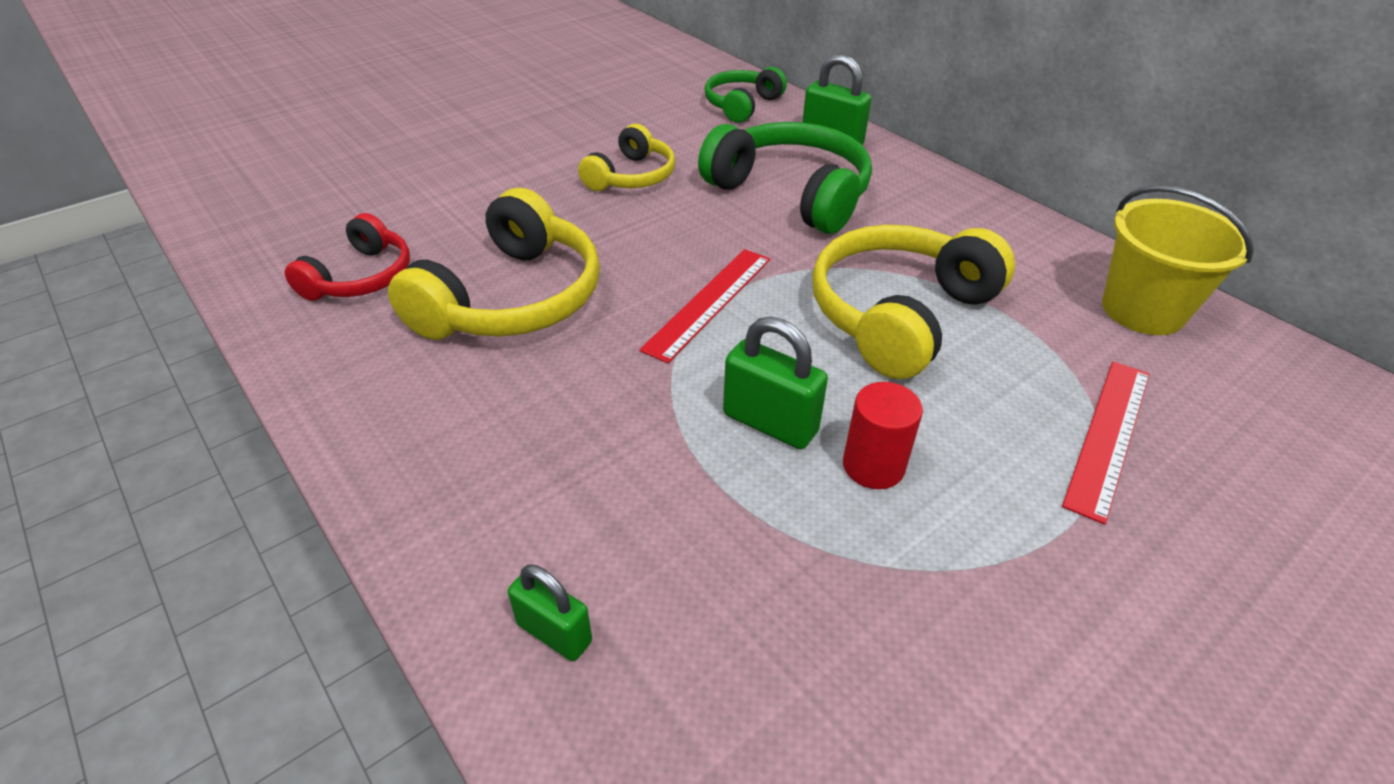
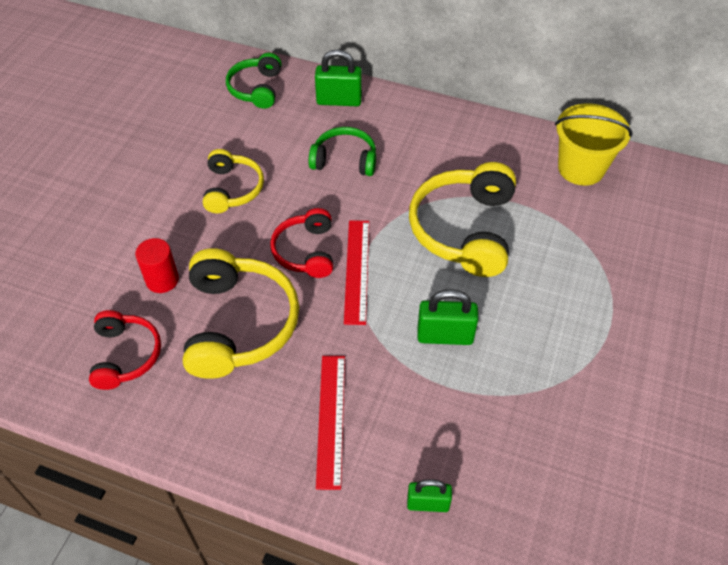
camera: 30 degrees left, 10 degrees up
green headphones [698,122,872,234] -> green headphones [308,127,376,176], size x0.59
red cylinder [843,382,923,489] -> red cylinder moved to [135,238,179,293]
red ruler [1062,361,1150,525] -> red ruler moved to [316,356,345,490]
none -> red headphones [270,208,333,278]

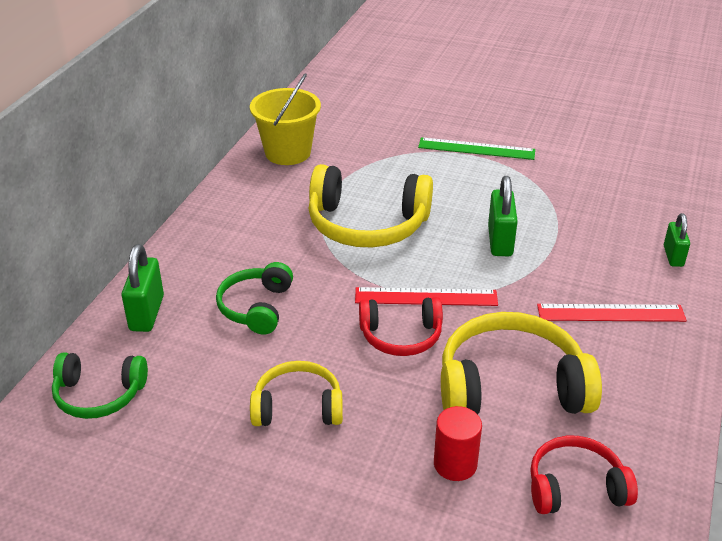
camera: 90 degrees left, 15 degrees down
none -> green ruler [418,137,535,160]

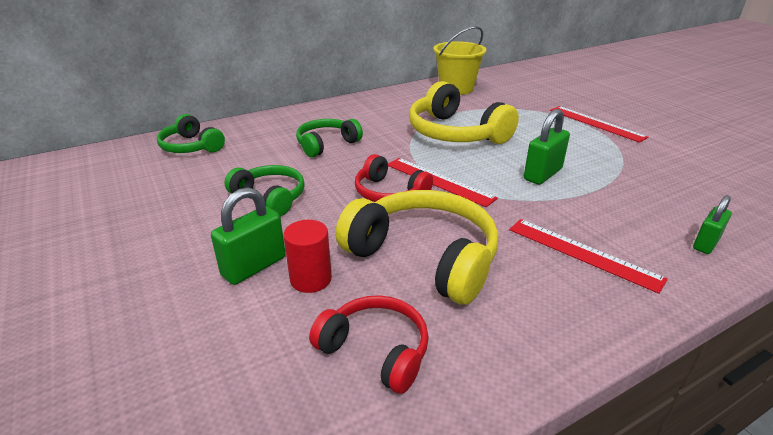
camera: 40 degrees right, 5 degrees down
green padlock [122,244,164,332] -> green padlock moved to [211,187,286,285]
yellow headphones [250,361,343,426] -> green headphones [224,165,305,216]
green ruler [418,137,535,160] -> red ruler [550,106,649,143]

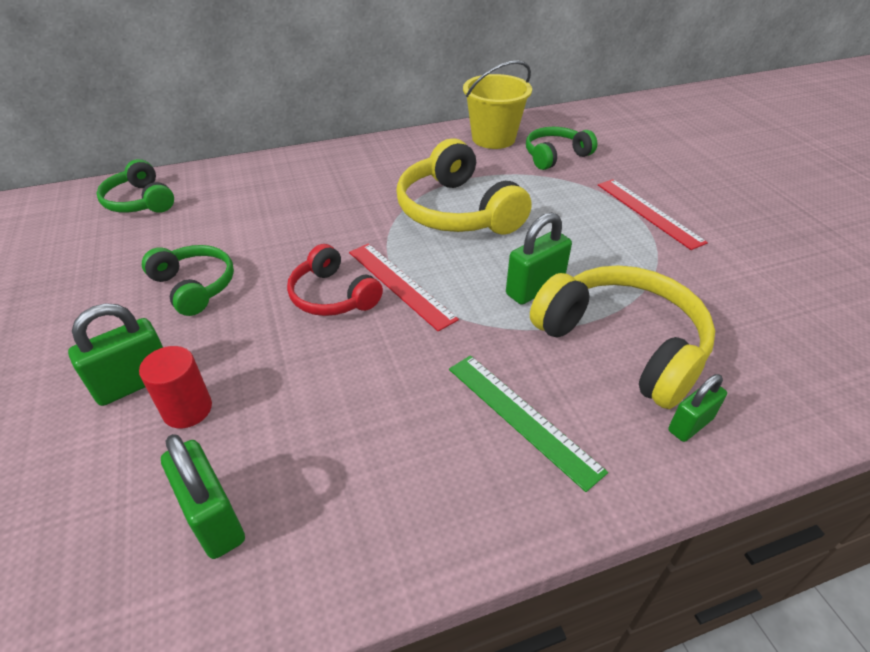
camera: 10 degrees right, 10 degrees up
green headphones [296,119,363,157] -> green headphones moved to [526,127,597,170]
red headphones [309,295,429,394] -> green padlock [161,434,245,559]
yellow headphones [336,190,498,305] -> yellow headphones moved to [530,265,715,409]
red ruler [509,219,668,294] -> green ruler [449,355,608,492]

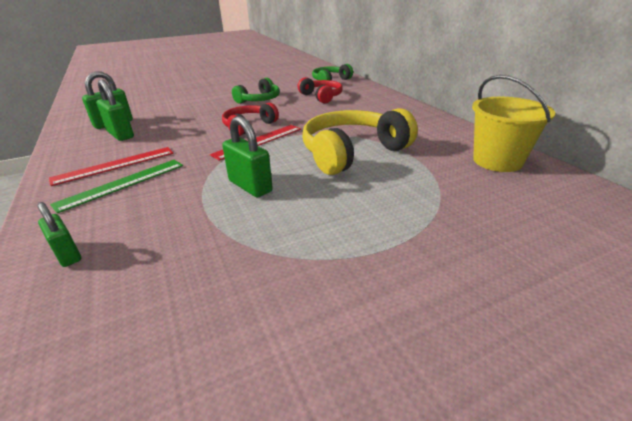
camera: 85 degrees right, 10 degrees down
green padlock [68,303,163,406] -> green padlock moved to [96,79,134,141]
red cylinder [139,346,212,428] -> none
green headphones [526,127,597,170] -> none
yellow headphones [530,265,715,409] -> none
red ruler [598,179,708,250] -> red ruler moved to [49,147,173,186]
none -> red headphones [298,77,343,104]

